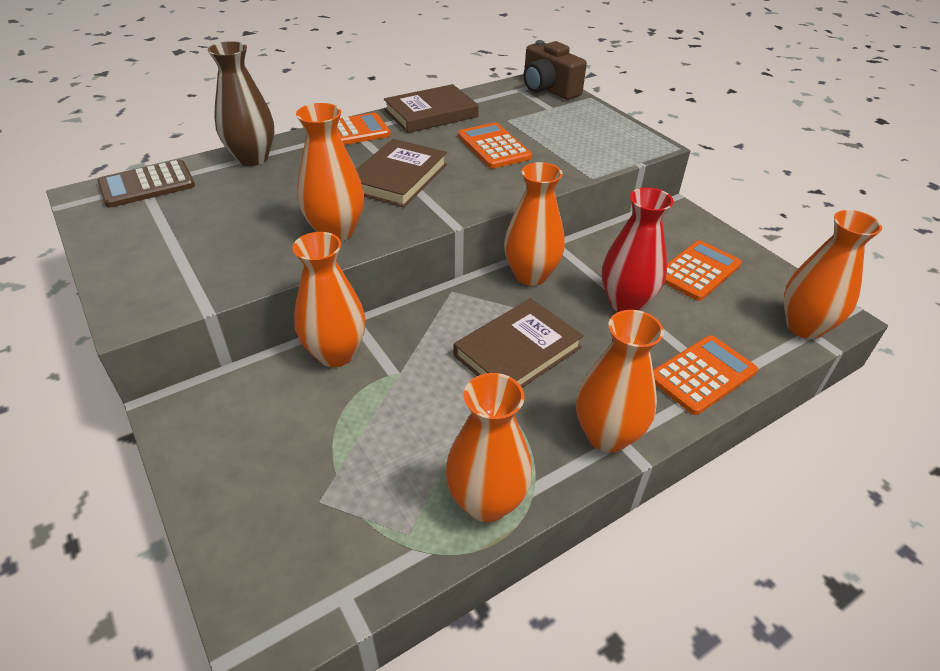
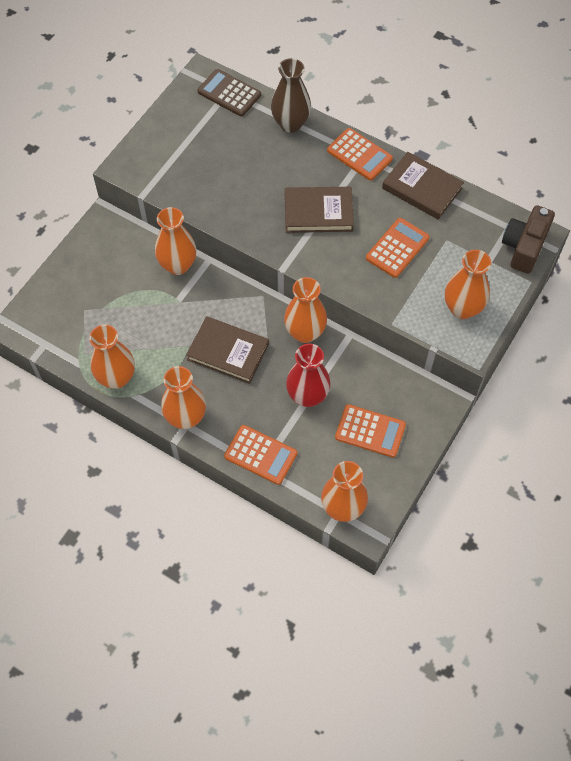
camera: 65 degrees right, 20 degrees up
orange vase [296,103,364,241] -> orange vase moved to [445,250,491,319]

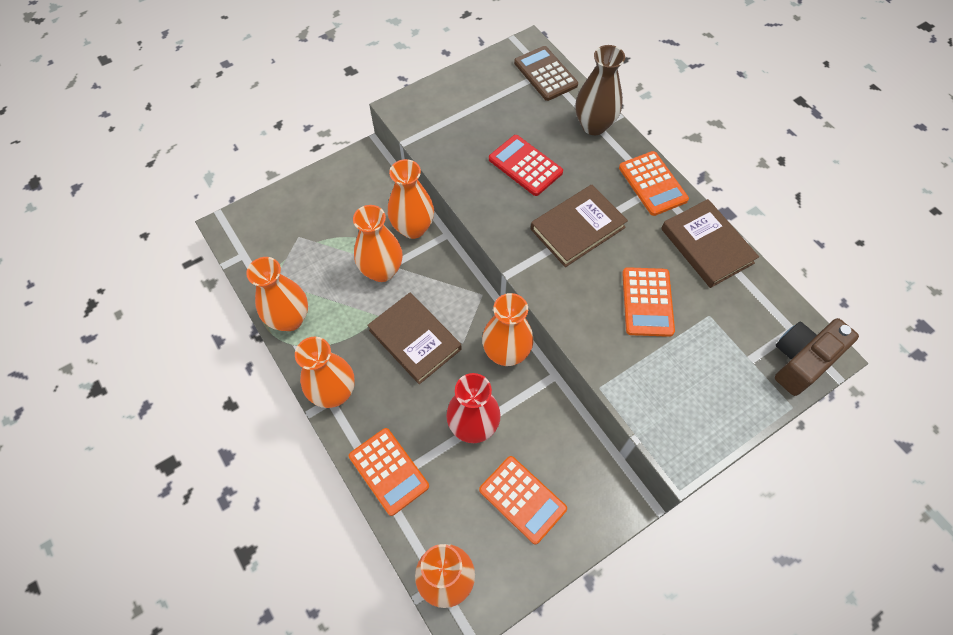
camera: 25 degrees right, 0 degrees up
brown book [285,187,354,233] -> brown book turned 60 degrees counterclockwise [531,185,628,267]
orange calculator [366,218,429,278] -> orange calculator turned 120 degrees clockwise [622,267,675,337]
orange vase [445,250,491,319] -> orange vase moved to [353,205,402,282]
none -> red calculator [489,135,563,196]

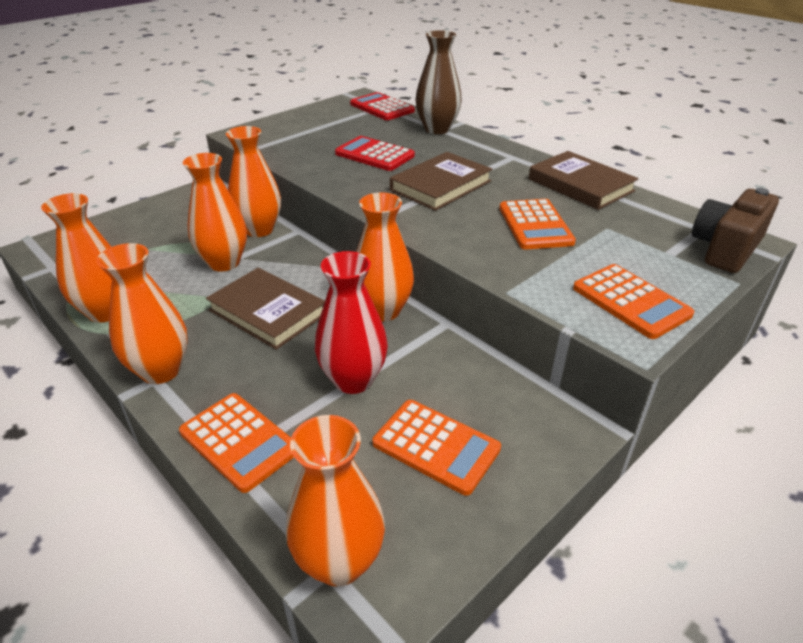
camera: 10 degrees left, 25 degrees down
brown calculator [514,46,578,101] -> red calculator [350,92,415,120]
orange calculator [619,151,689,216] -> orange calculator moved to [573,264,694,339]

